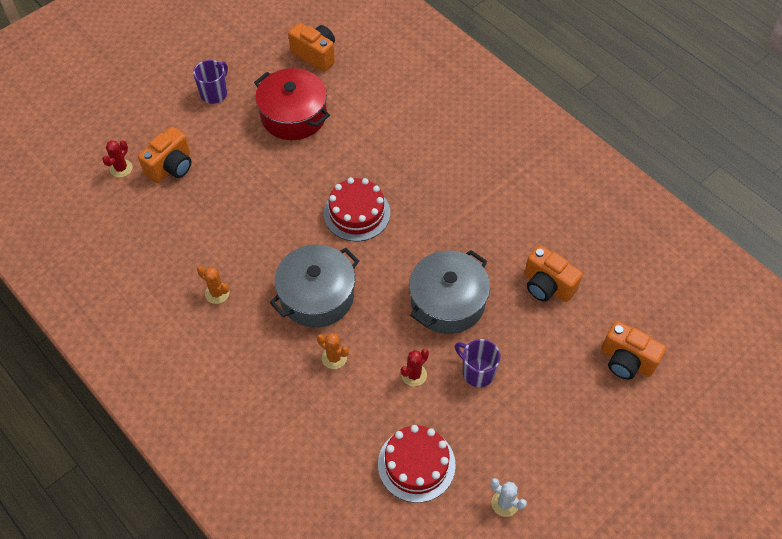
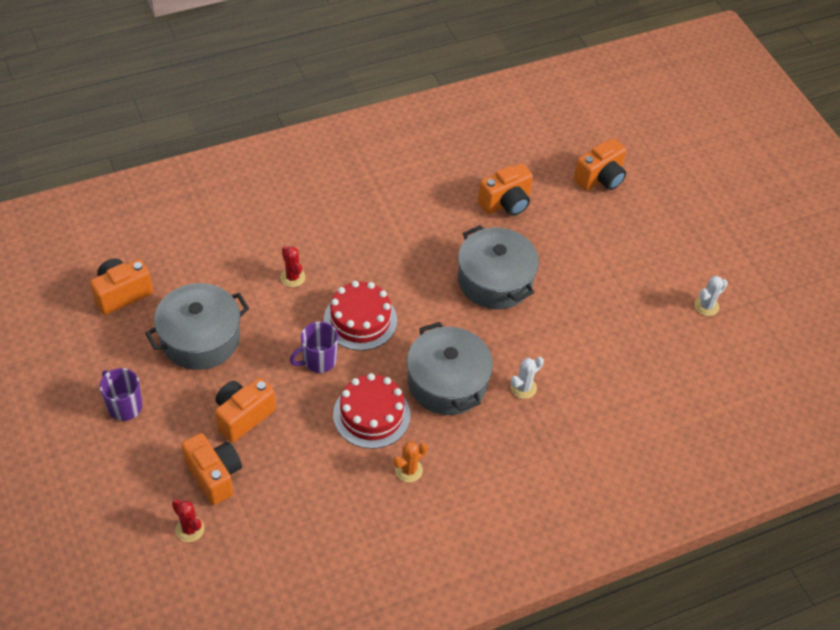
camera: 75 degrees left, 5 degrees down
red pot [254,68,330,140] -> grey pot [145,283,249,370]
orange cactus [317,333,349,369] -> white cactus [511,357,544,399]
red cake [378,425,456,503] -> red cake moved to [333,373,411,449]
red cactus [400,349,429,387] -> red cactus moved to [280,246,305,287]
purple mug [455,339,501,387] -> purple mug moved to [290,322,338,373]
none -> orange camera [215,378,276,443]

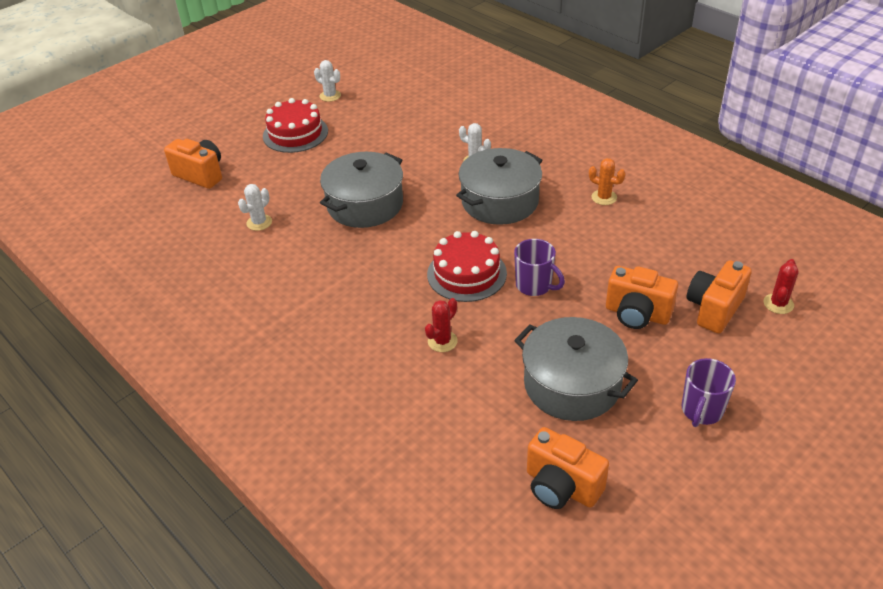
camera: 105 degrees left, 10 degrees down
red cake [333,373,411,449] -> red cake moved to [263,98,328,153]
orange camera [478,163,533,216] -> white cactus [238,184,272,231]

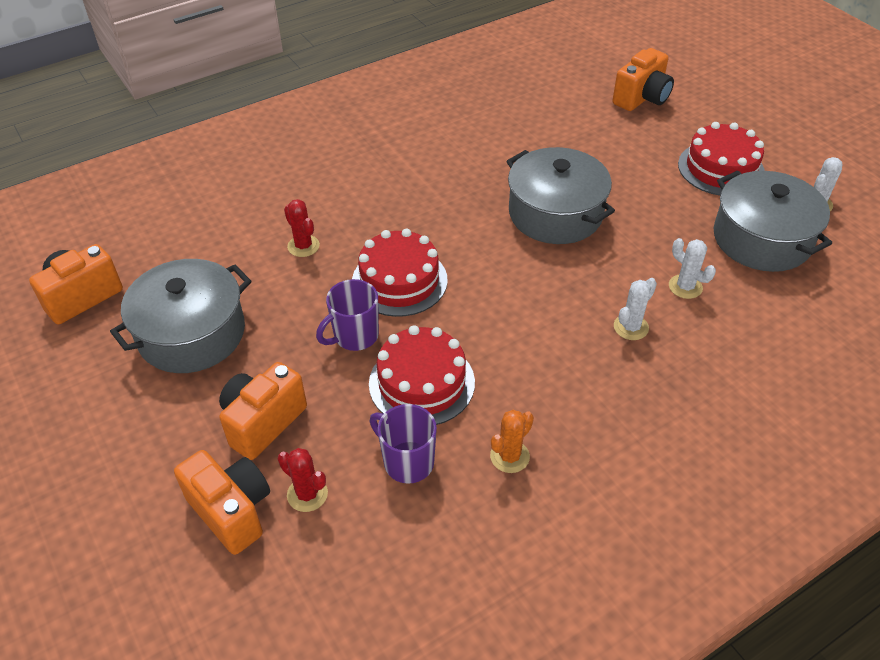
camera: 100 degrees right, 5 degrees up
white cactus [238,184,272,231] -> white cactus moved to [669,238,716,299]
grey pot [456,148,542,225] -> grey pot moved to [714,171,832,272]
purple mug [682,358,736,427] -> purple mug moved to [369,404,437,484]
red cactus [764,259,799,314] -> red cactus moved to [278,448,328,512]
none -> red cake [369,325,475,425]

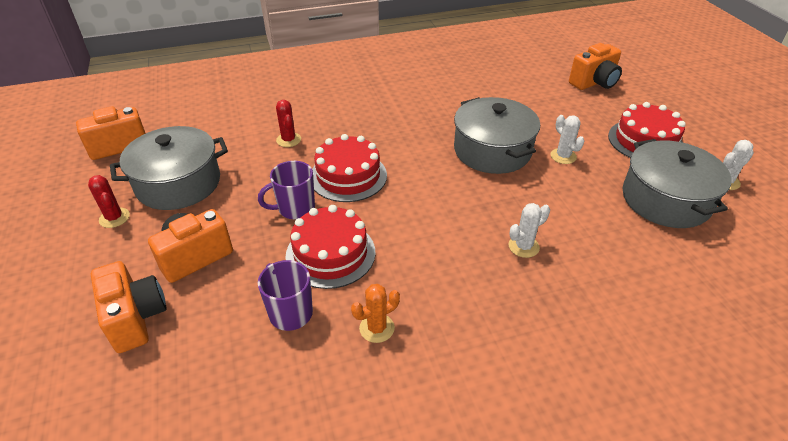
camera: 15 degrees right, 5 degrees down
red cactus [278,448,328,512] -> red cactus moved to [88,175,130,228]
white cactus [669,238,716,299] -> white cactus moved to [550,115,585,164]

